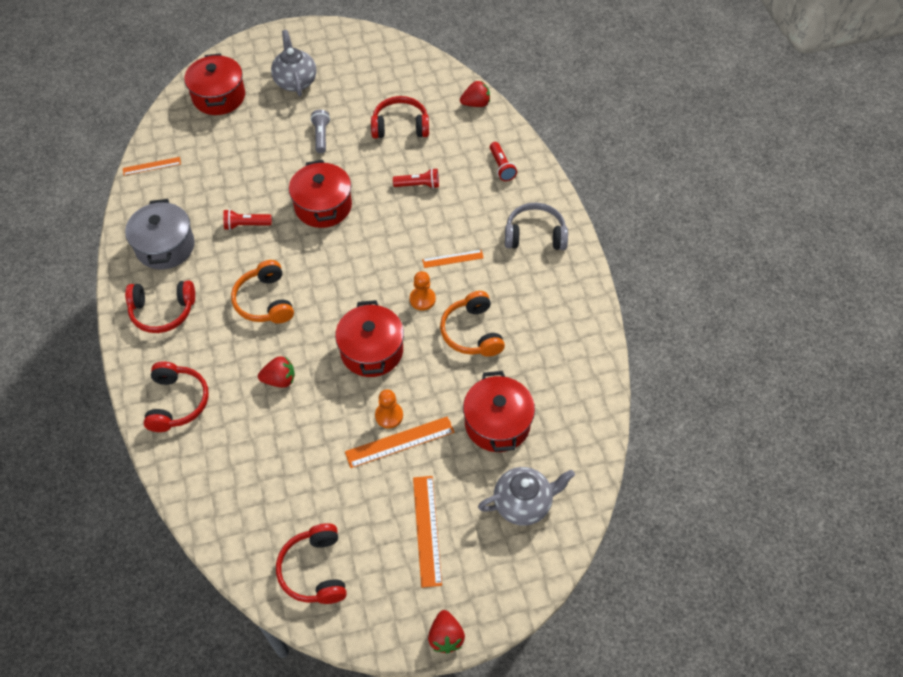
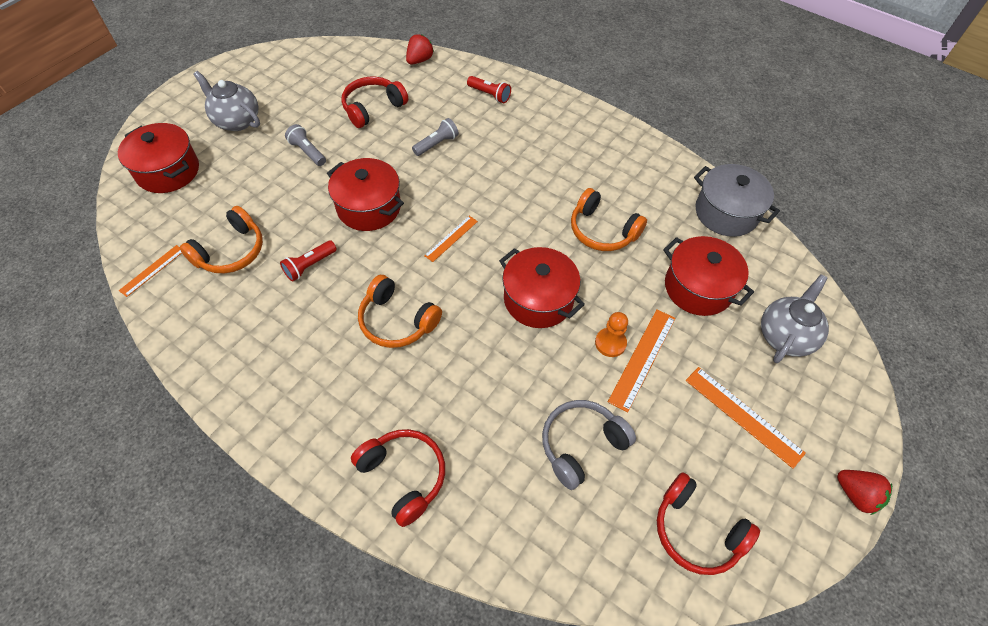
camera: 40 degrees left, 0 degrees up
grey pot [125,199,195,270] -> grey pot moved to [694,164,780,237]
red headphones [125,281,195,333] -> none
red strawberry [258,356,295,388] -> none
red flashlight [393,168,439,189] -> grey flashlight [412,118,459,156]
orange pawn [410,271,436,310] -> none
orange ruler [422,250,484,268] -> orange ruler moved to [424,216,478,262]
grey headphones [505,203,568,250] -> grey headphones moved to [542,400,636,490]
none -> orange headphones [180,206,263,273]

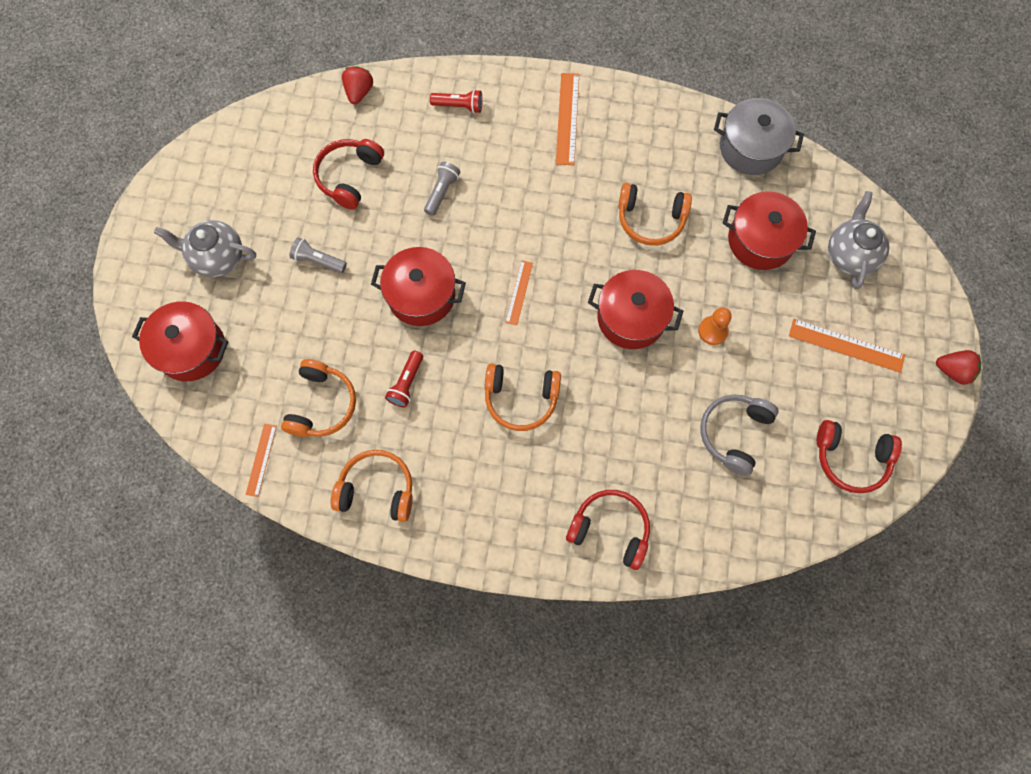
camera: 25 degrees left, 15 degrees up
orange ruler [608,309,676,413] -> orange ruler moved to [556,73,579,165]
none -> orange headphones [331,450,413,522]

